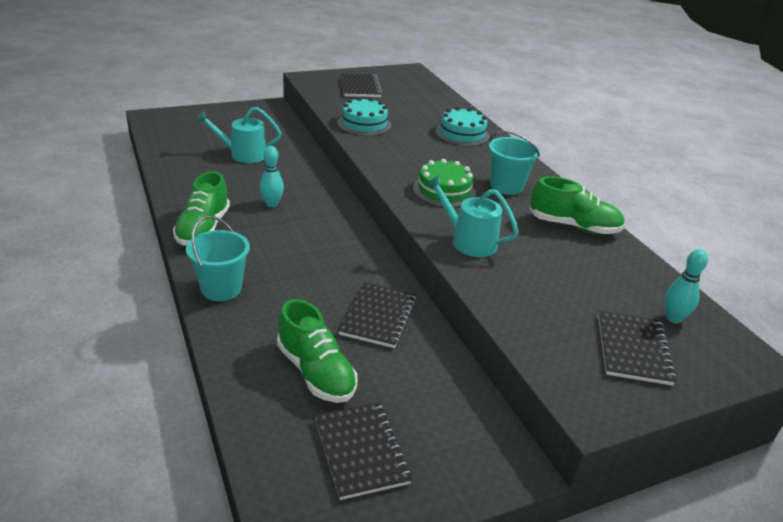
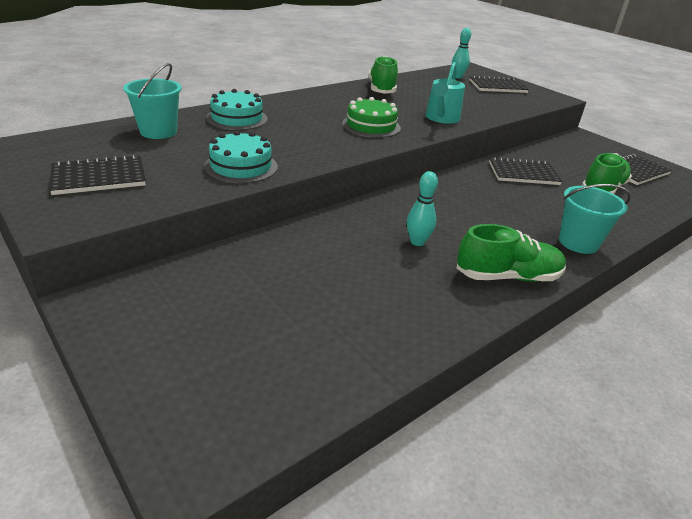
camera: 105 degrees left, 0 degrees up
turquoise watering can [196,107,281,163] -> none
turquoise bucket [489,131,540,195] -> turquoise bucket moved to [123,63,182,139]

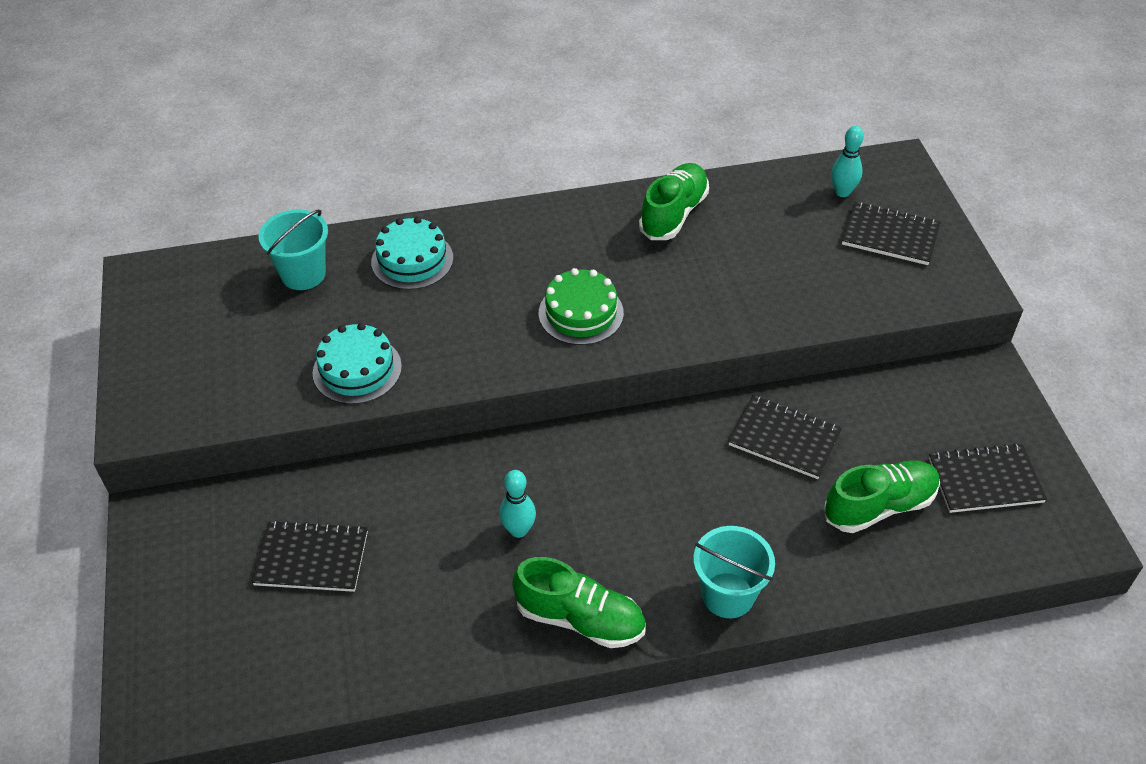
camera: 30 degrees right, 15 degrees up
black notebook [49,154,146,195] -> black notebook moved to [252,520,368,592]
turquoise watering can [425,62,465,124] -> none

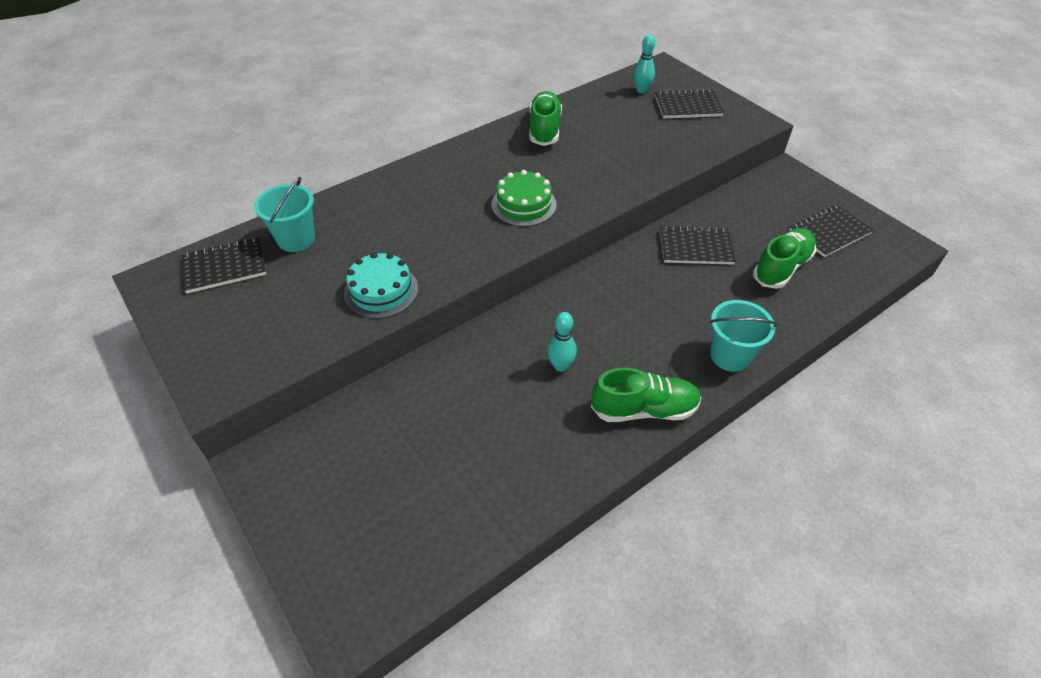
camera: 25 degrees left, 0 degrees up
black notebook [252,520,368,592] -> black notebook moved to [181,237,266,294]
turquoise cake [371,217,453,290] -> none

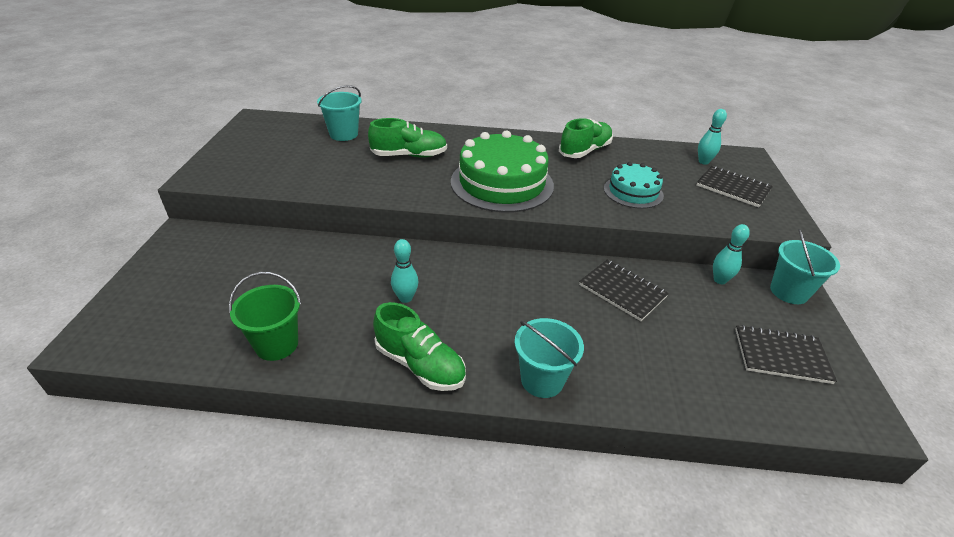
camera: 40 degrees right, 10 degrees down
black notebook [181,237,266,294] -> none
turquoise cake [344,252,418,319] -> turquoise cake moved to [604,162,664,209]
green cake [492,170,557,226] -> green cake [451,130,554,213], size x1.77
green shoe [753,228,816,289] -> green shoe moved to [368,118,447,158]
none -> green bucket [229,272,301,361]
none -> turquoise bowling pin [713,224,750,284]
none -> turquoise bucket [770,229,840,304]

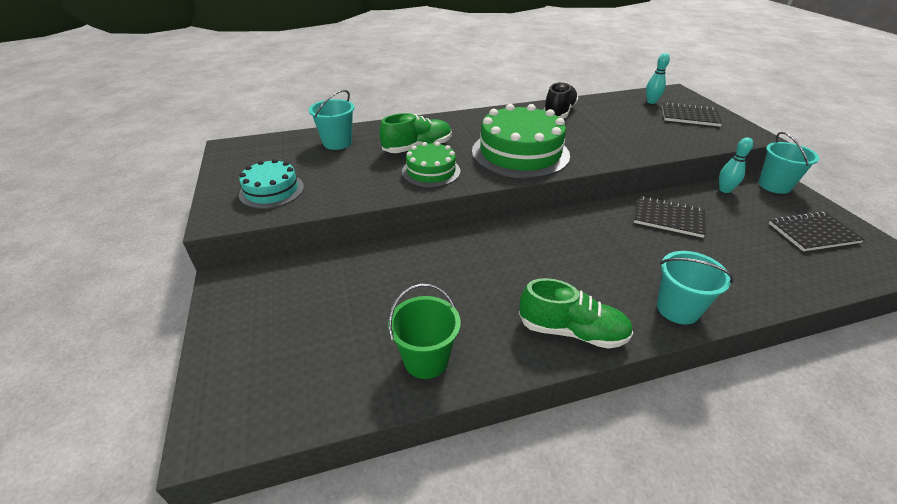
camera: 20 degrees left, 0 degrees up
turquoise bowling pin [391,239,418,303] -> none
green shoe [559,118,613,158] -> black shoe [544,82,579,119]
turquoise cake [604,162,664,209] -> turquoise cake moved to [239,159,304,209]
none -> green cake [402,142,461,187]

